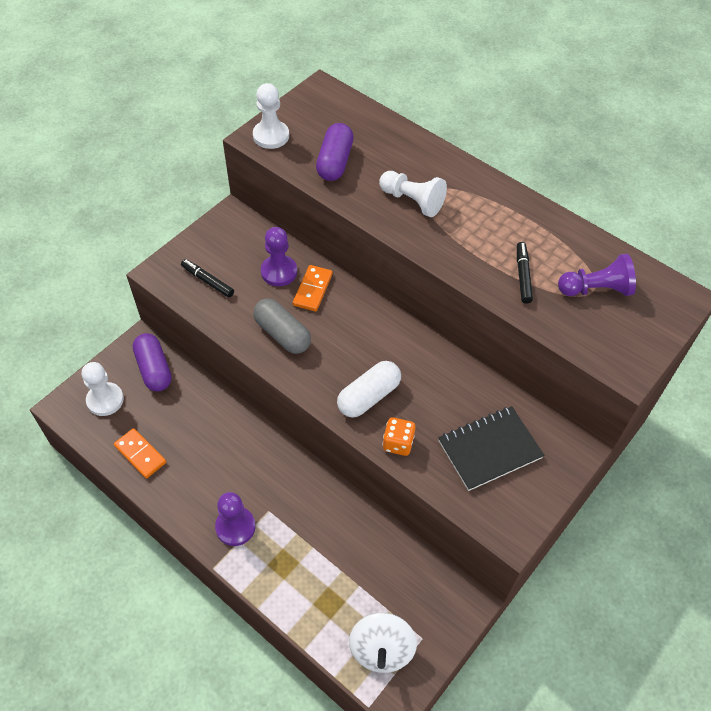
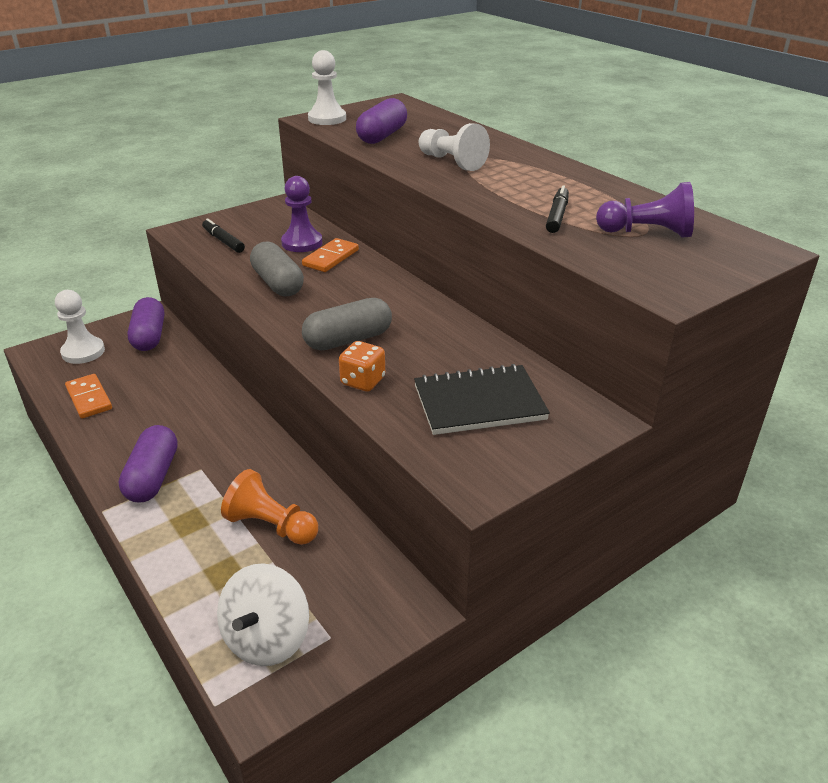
camera: 15 degrees right, 20 degrees down
purple pawn [215,492,256,546] -> purple capsule [119,425,178,502]
white capsule [337,361,401,418] -> grey capsule [302,298,392,351]
none -> orange pawn [221,469,318,545]

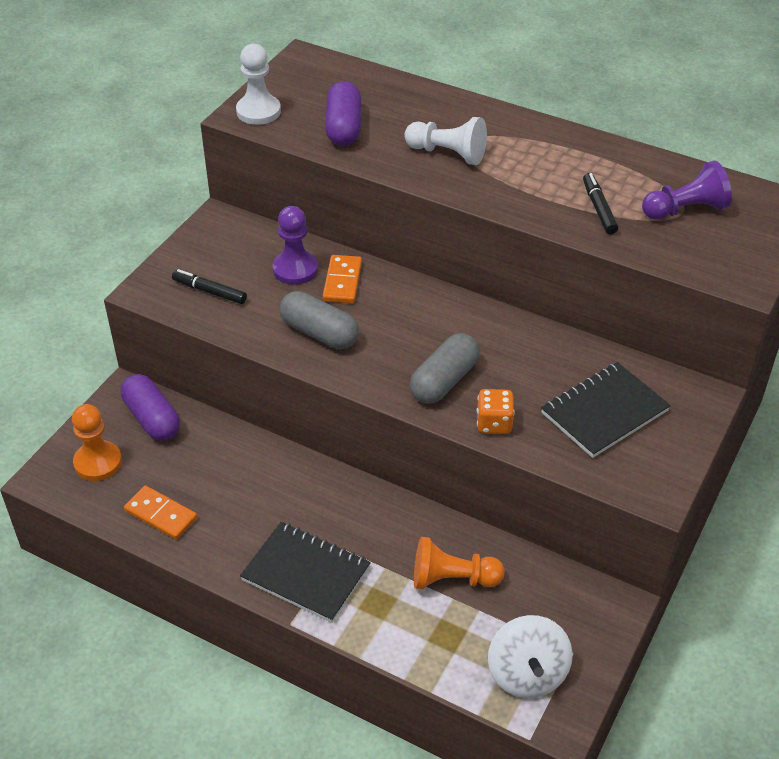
camera: 25 degrees left, 10 degrees up
white pawn [55,290,105,364] -> orange pawn [72,404,122,481]
purple capsule [119,425,178,502] -> black notebook [240,522,371,623]

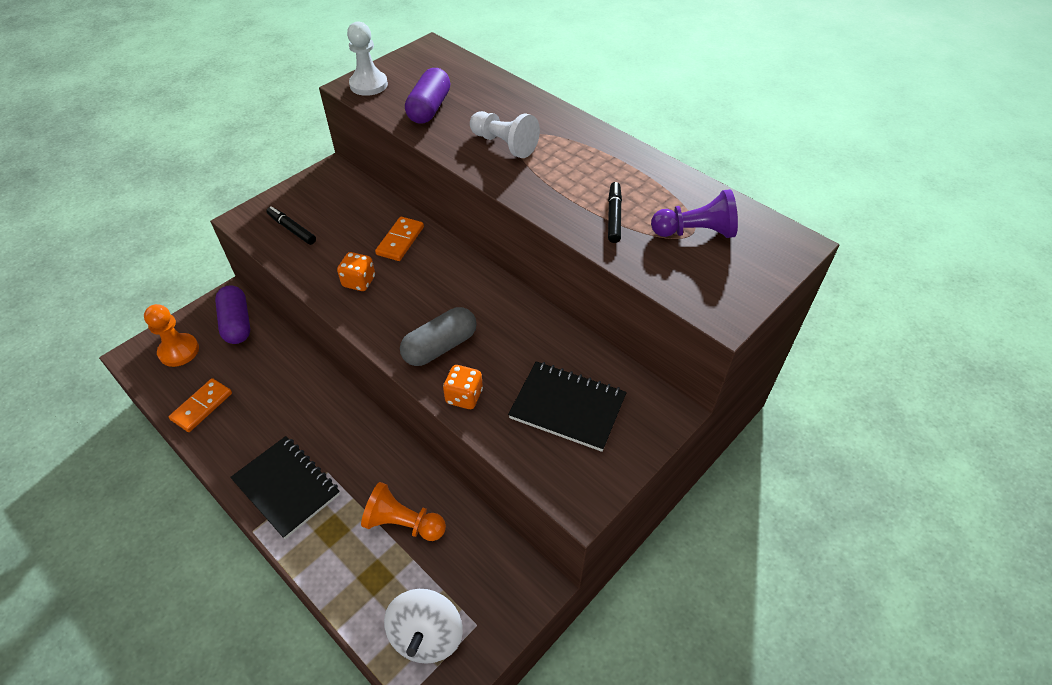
camera: 15 degrees right, 5 degrees up
orange domino [124,485,197,540] -> orange domino turned 75 degrees clockwise [169,378,232,432]
purple pawn [272,206,318,285] -> none
grey capsule [279,291,359,349] -> orange dice [337,252,375,291]
black notebook [541,362,671,458] -> black notebook turned 45 degrees clockwise [508,361,627,452]

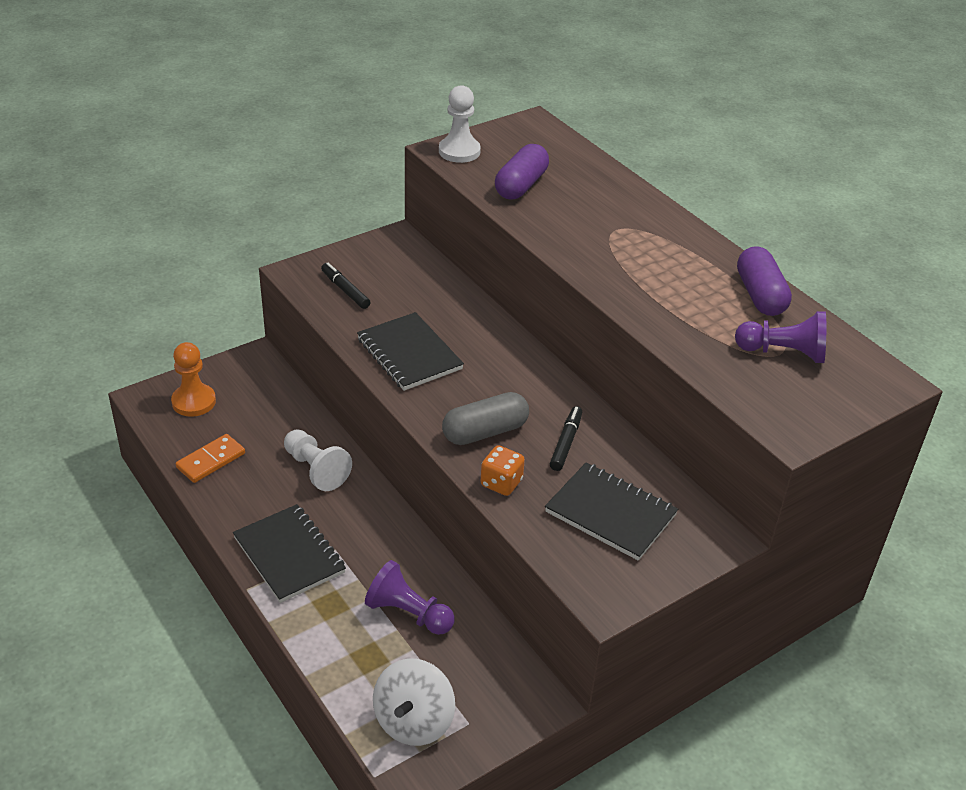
camera: 10 degrees right, 10 degrees down
purple capsule [215,285,250,344] -> purple capsule moved to [737,246,792,316]
orange dice [337,252,375,291] -> black notebook [357,312,464,391]
orange pawn [361,482,446,541] -> purple pawn [365,560,455,635]
orange domino [375,217,424,261] -> none
white pawn [470,111,540,158] -> white pawn moved to [284,429,352,491]
black marker [608,182,622,243] -> black marker moved to [550,406,582,471]

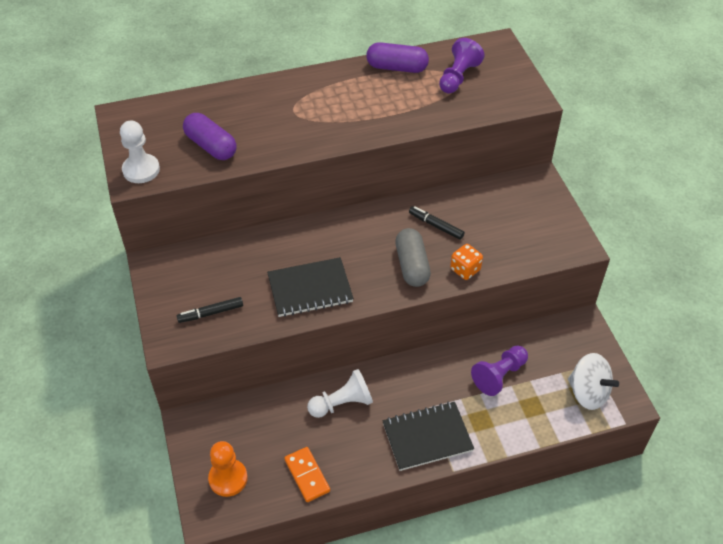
camera: 70 degrees left, 10 degrees up
black notebook [545,463,678,561] -> none

